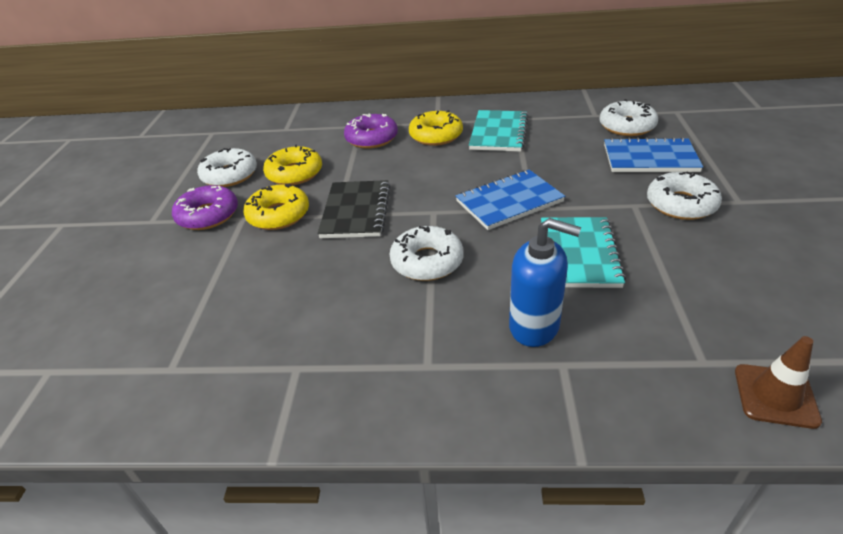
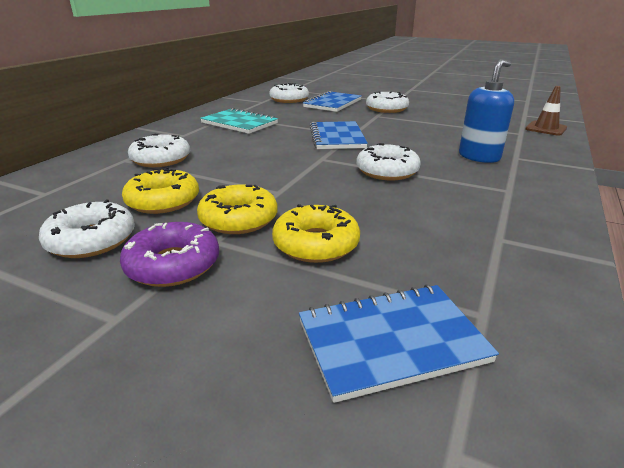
camera: 70 degrees left, 10 degrees down
black notebook [318,180,390,238] -> none
purple donut [344,114,398,149] -> white donut [128,134,190,167]
yellow donut [409,110,463,146] -> yellow donut moved to [272,204,360,263]
turquoise notebook [541,217,626,288] -> none
none -> blue notebook [299,285,499,403]

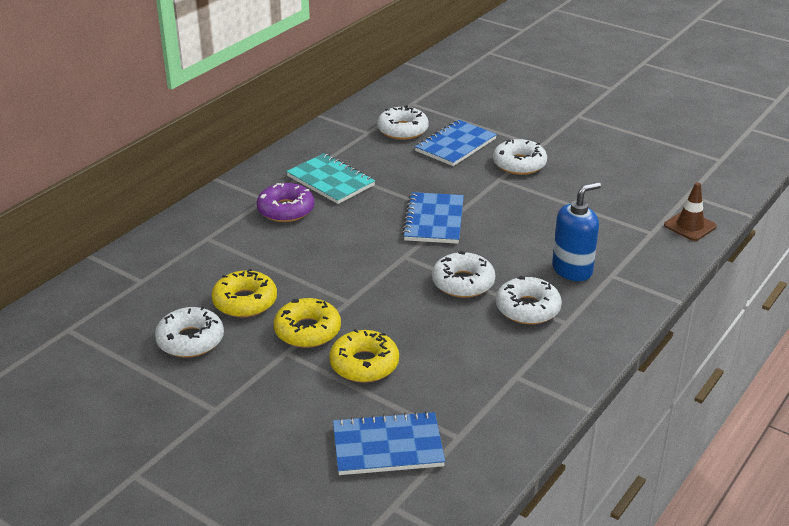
camera: 10 degrees right, 5 degrees up
purple donut [120,222,219,287] -> purple donut moved to [257,183,315,222]
white donut [128,134,190,167] -> white donut moved to [496,276,562,324]

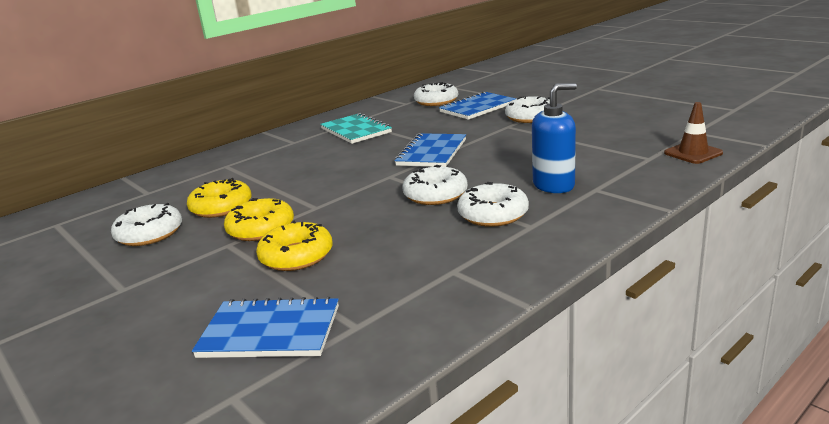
camera: 15 degrees right, 10 degrees down
purple donut [257,183,315,222] -> none

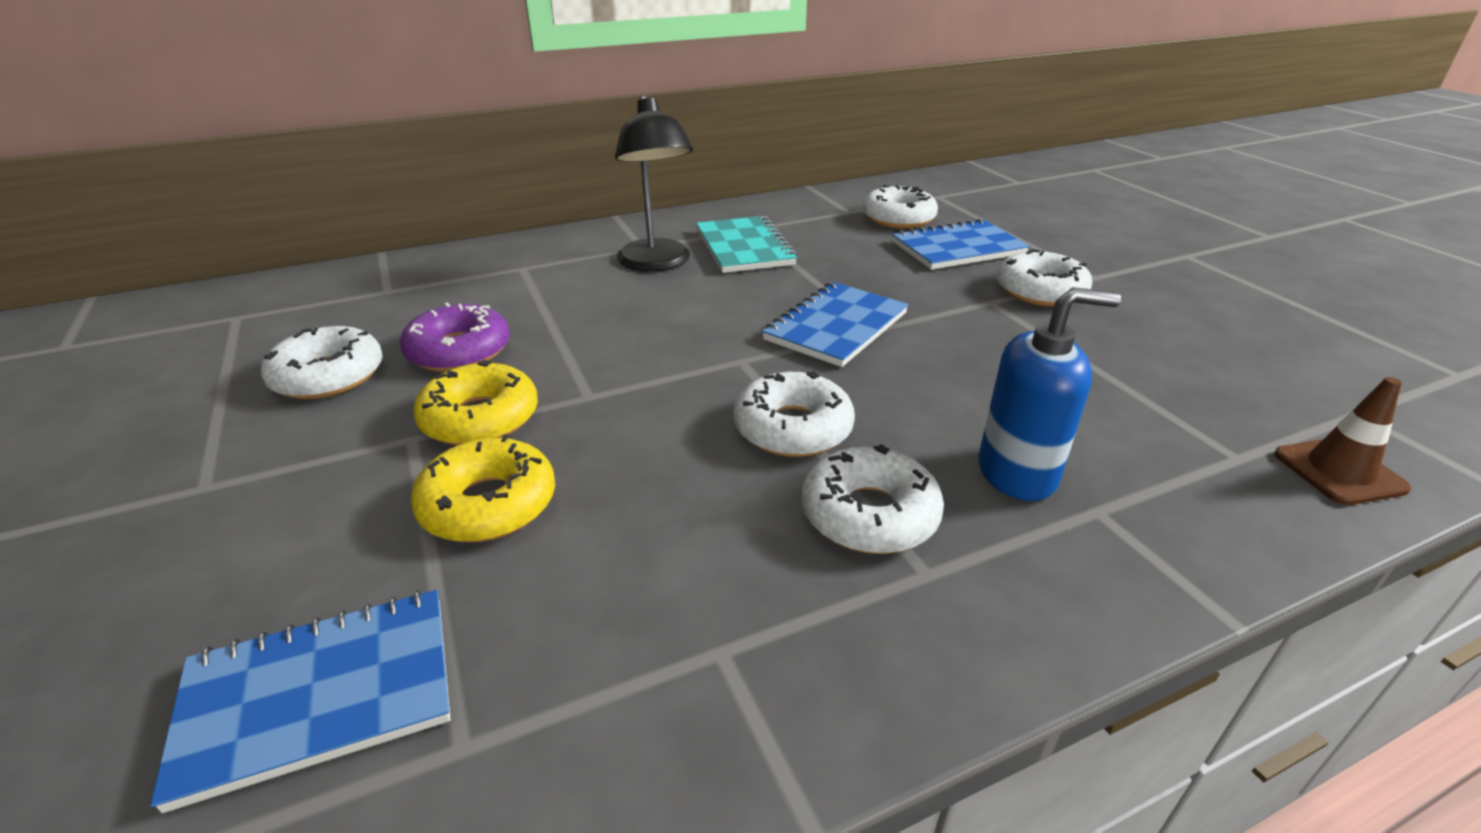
camera: 15 degrees right, 10 degrees up
yellow donut [187,178,252,218] -> purple donut [400,303,510,372]
blue notebook [192,296,339,358] -> blue notebook turned 45 degrees counterclockwise [150,590,451,813]
none -> black lamp [615,95,693,272]

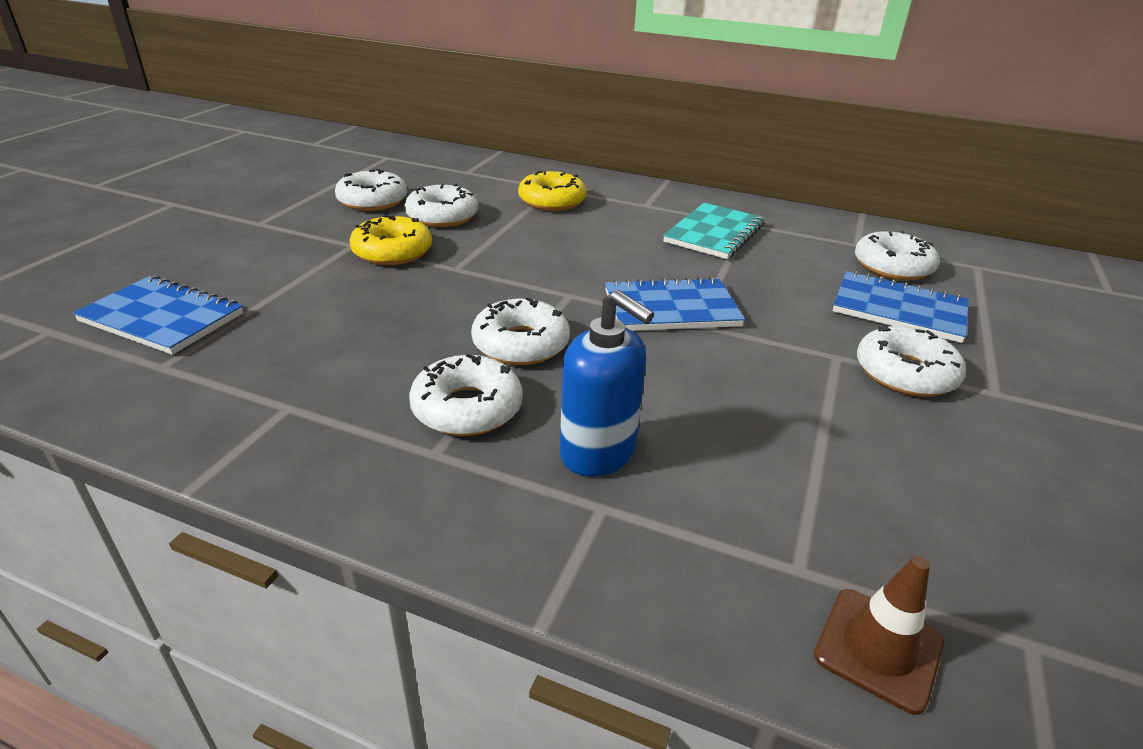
camera: 45 degrees right, 0 degrees up
purple donut [400,303,510,372] -> white donut [405,184,478,227]
yellow donut [411,434,555,542] -> yellow donut moved to [518,171,587,211]
black lamp [615,95,693,272] -> none

